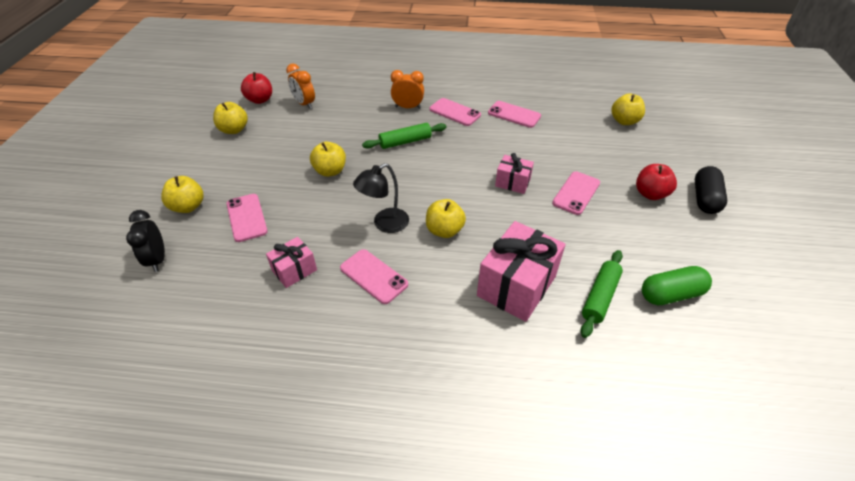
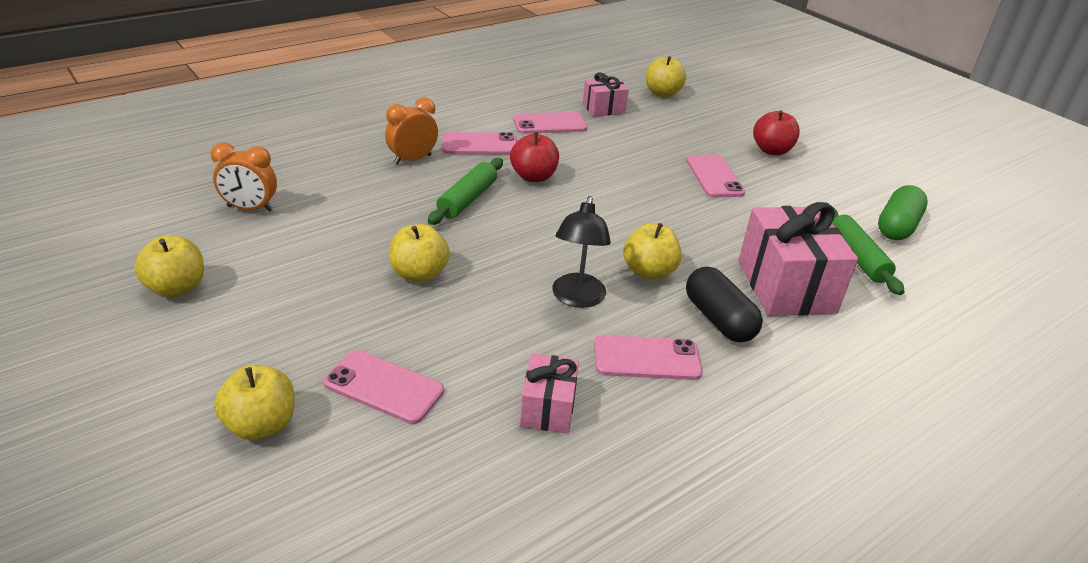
camera: 45 degrees left, 10 degrees down
black clock [126,210,165,272] -> none
red apple [241,72,272,104] -> red apple moved to [510,132,559,182]
pink gift [495,153,534,194] -> pink gift moved to [583,72,629,117]
black capsule [695,166,727,214] -> black capsule moved to [686,267,763,342]

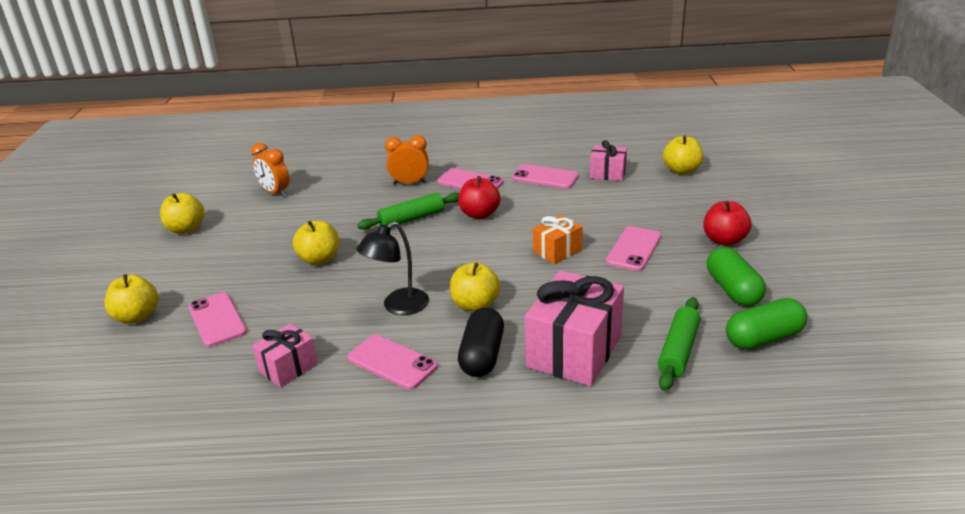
camera: 40 degrees right, 5 degrees down
none -> orange gift [533,215,582,264]
none -> green capsule [707,247,766,306]

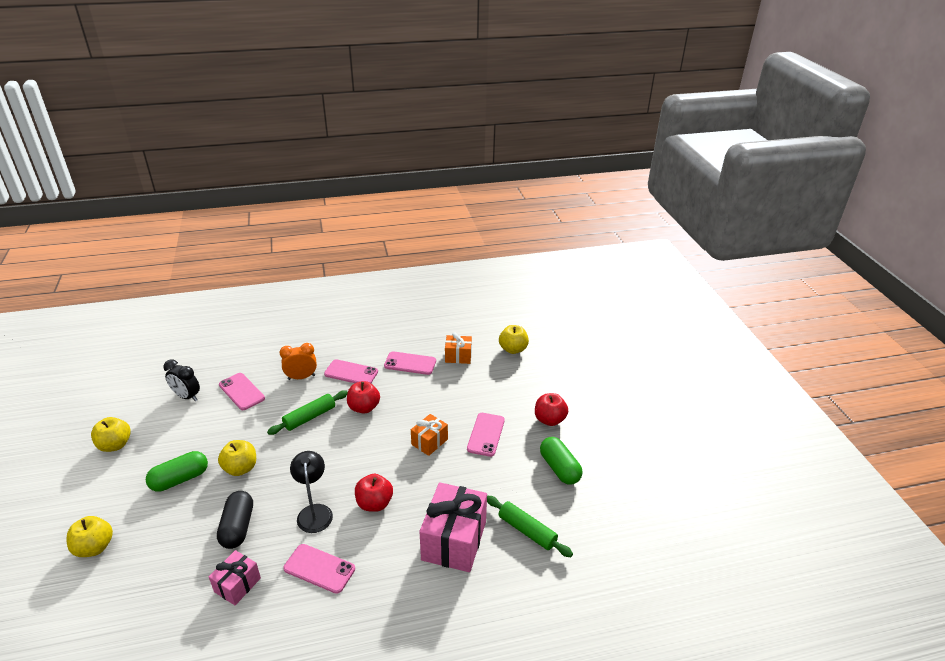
camera: 15 degrees left, 5 degrees up
pink phone [188,292,247,347] -> pink phone moved to [219,373,265,410]
orange clock [251,143,289,197] -> black clock [164,360,200,401]
black lamp [356,221,429,315] -> black lamp turned 135 degrees clockwise [290,451,333,533]
yellow apple [450,262,500,312] -> red apple [355,474,393,512]
black capsule [458,307,504,377] -> black capsule moved to [217,491,253,549]
pink gift [590,140,627,181] -> orange gift [445,332,472,364]
green rolling pin [658,297,701,391] -> green rolling pin turned 60 degrees counterclockwise [487,496,573,557]
green capsule [726,298,807,349] -> green capsule moved to [146,451,208,492]

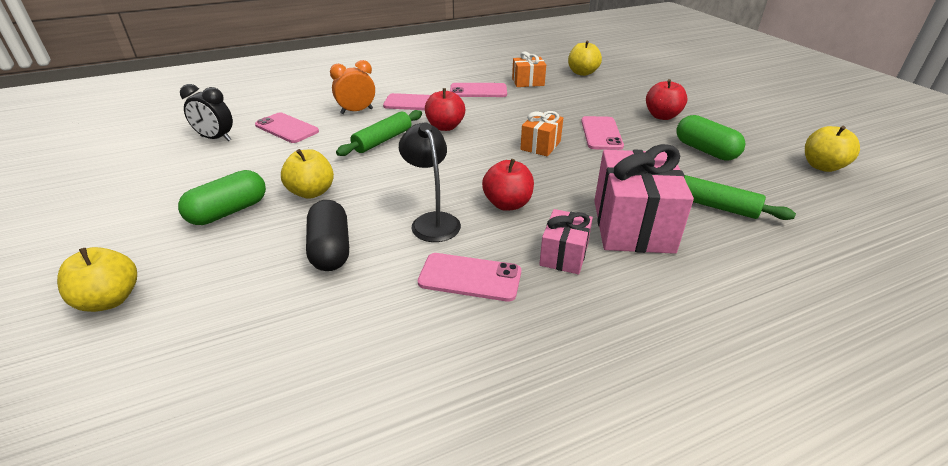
camera: 10 degrees left, 0 degrees up
yellow apple [91,417,131,452] -> yellow apple moved to [805,126,860,172]
pink gift [209,550,261,605] -> pink gift moved to [539,209,593,274]

